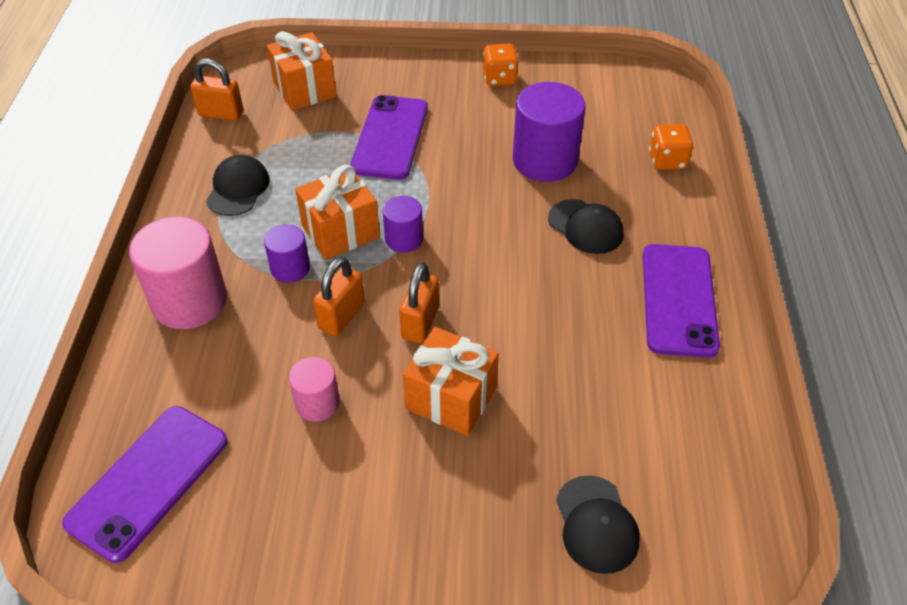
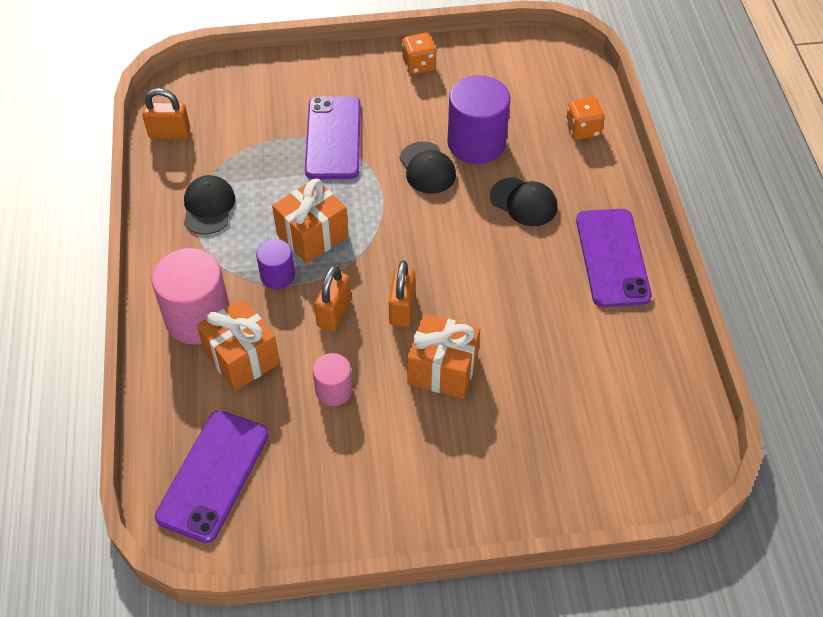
camera: 10 degrees left, 5 degrees up
orange gift [267,31,337,110] -> orange gift moved to [197,298,280,391]
purple cylinder [383,196,423,253] -> none
black cap [556,475,640,574] -> black cap moved to [399,142,456,193]

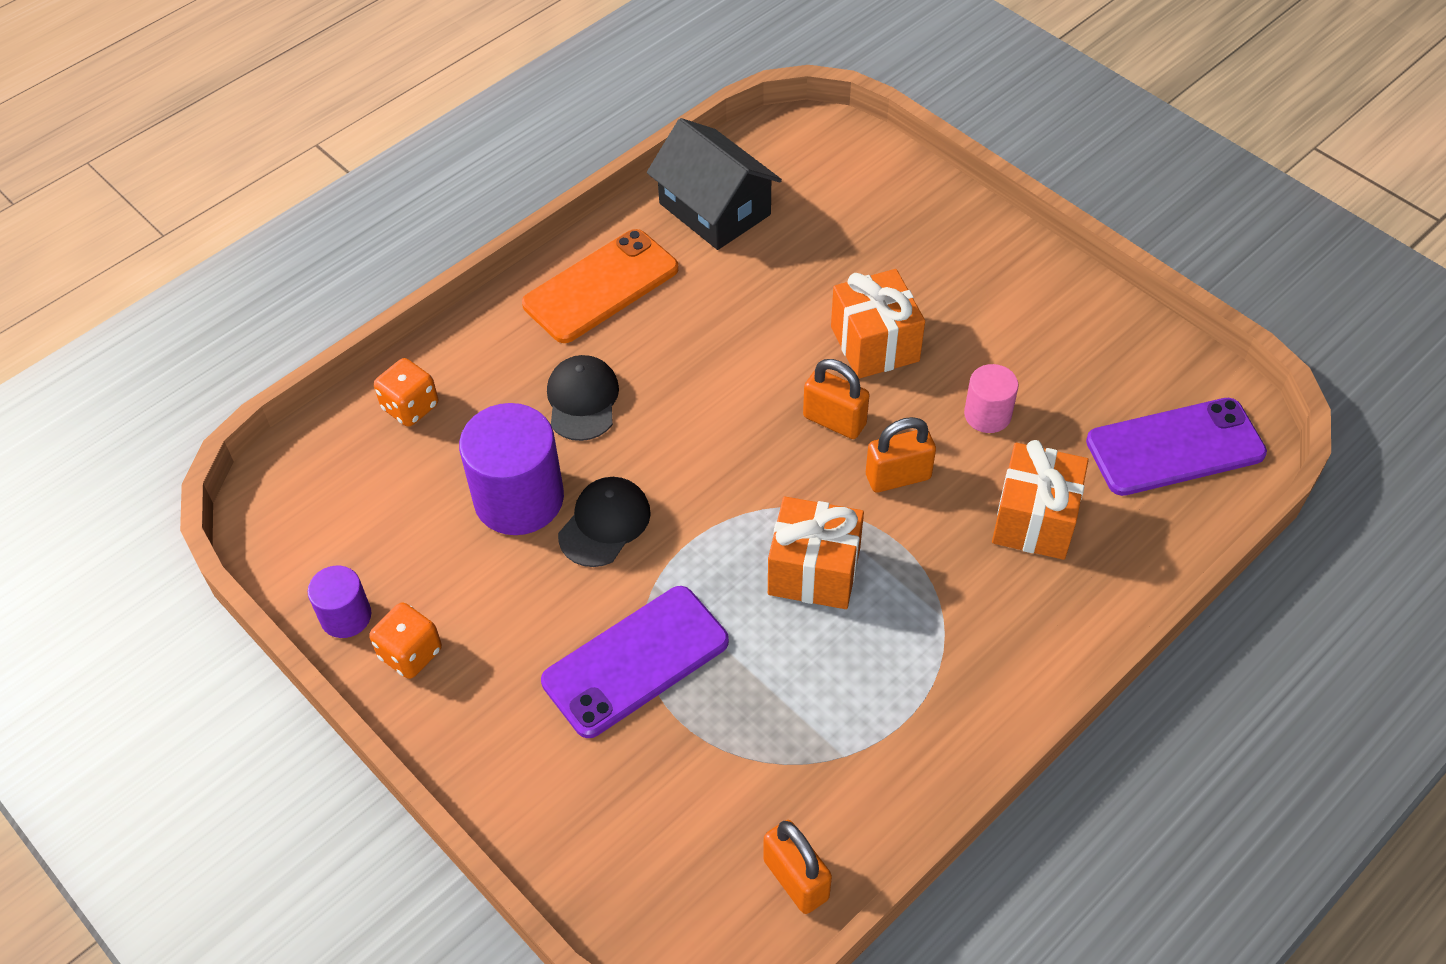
camera: 125 degrees left, 0 degrees up
pink cylinder [151,248,230,345] -> none
black cap [184,175,235,235] -> none
purple cylinder [256,239,295,289] -> purple cylinder moved to [308,566,371,638]
orange padlock [389,260,415,327] -> orange padlock turned 60 degrees clockwise [803,359,870,439]
purple phone [576,209,652,307] -> orange phone [522,229,679,343]
none -> black house [647,118,782,250]

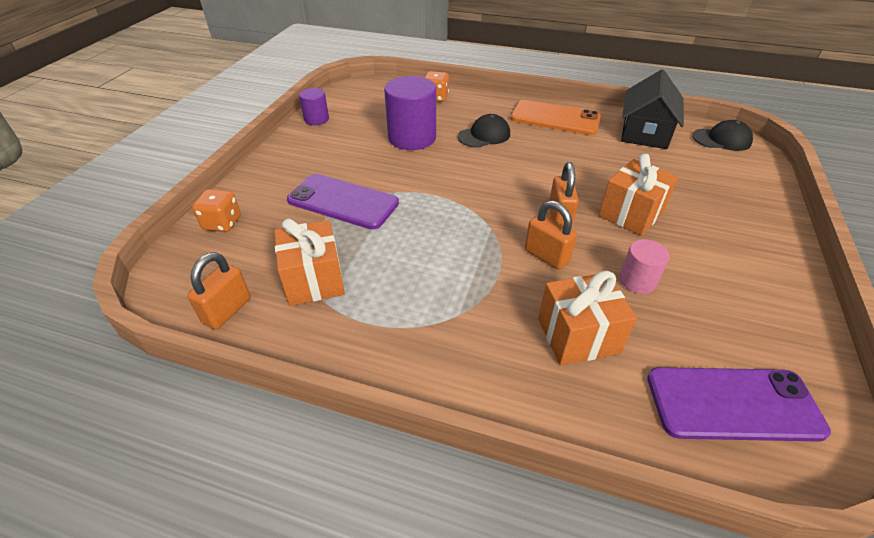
camera: 60 degrees right, 10 degrees down
orange dice [369,602,442,679] -> orange dice moved to [192,189,241,232]
black cap [558,477,651,567] -> black cap moved to [692,120,753,151]
orange gift [768,497,864,609] -> orange gift moved to [274,218,345,306]
purple phone [1086,398,1267,496] -> purple phone turned 45 degrees counterclockwise [647,367,831,442]

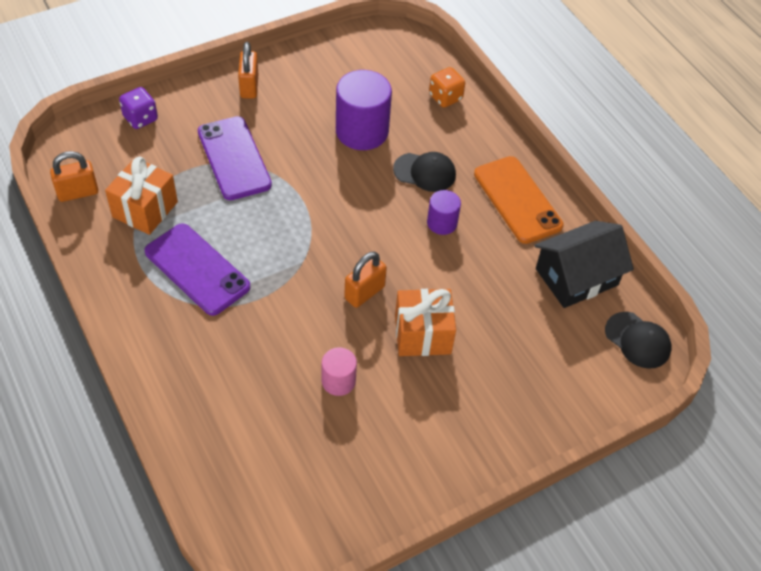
camera: 40 degrees right, 10 degrees up
orange dice [192,189,241,232] -> purple dice [119,87,158,129]
purple cylinder [299,88,329,125] -> purple cylinder moved to [427,190,461,235]
orange padlock [525,200,577,270] -> orange padlock moved to [238,42,258,99]
orange gift [538,271,637,365] -> none
purple phone [647,367,831,442] -> purple phone moved to [145,223,251,316]

